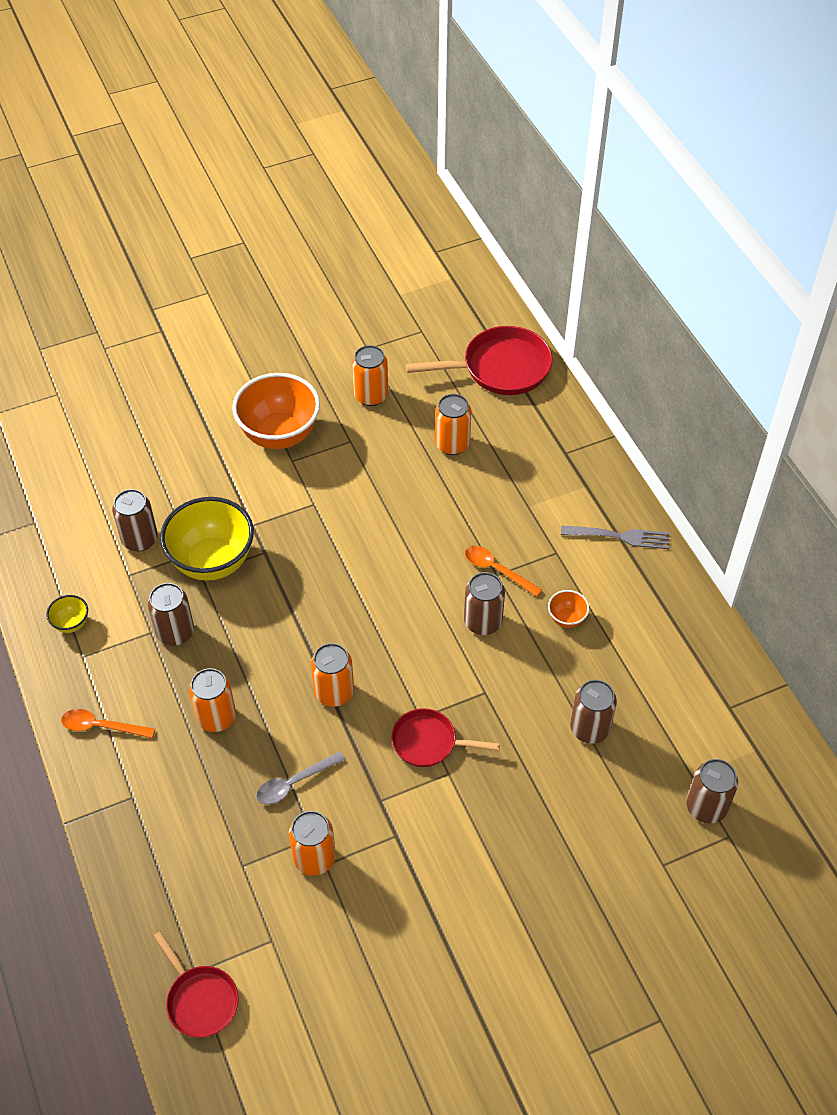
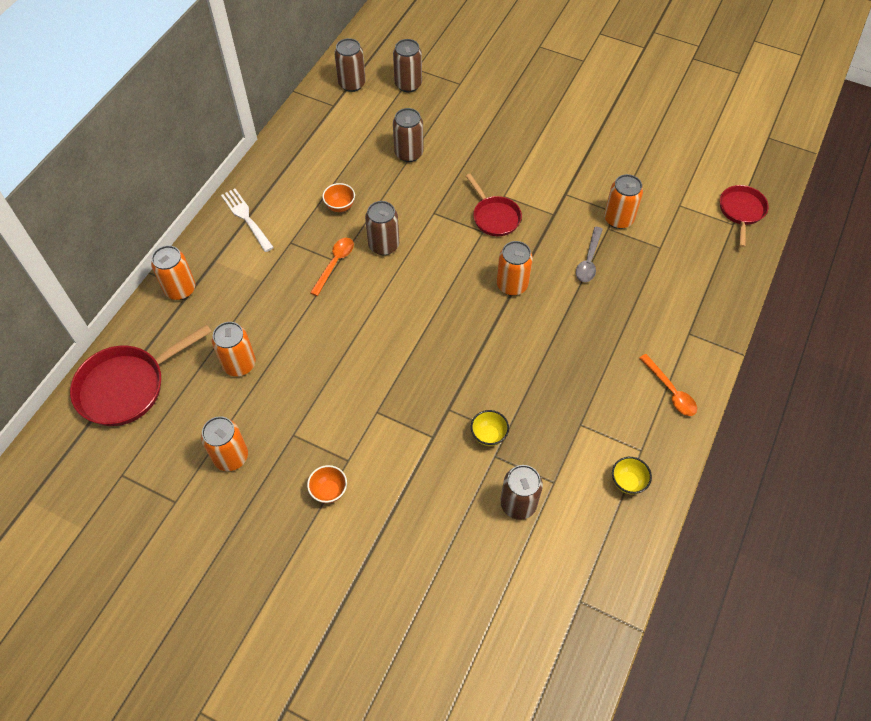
camera: 130 degrees left, 5 degrees up
brown can [148,583,194,646] -> brown can moved to [334,38,366,92]
yellow bowl [160,497,254,581] -> yellow bowl [471,410,509,446], size x0.44
orange can [189,668,236,732] -> orange can moved to [151,245,196,300]
orange bowl [232,373,320,449] -> orange bowl [307,465,347,503], size x0.44
grey spoon [256,751,345,805] -> grey spoon turned 90 degrees clockwise [576,227,603,282]
red pan [406,326,553,395] -> red pan turned 75 degrees counterclockwise [70,324,212,426]
orange spoon [465,546,542,597] -> orange spoon turned 150 degrees counterclockwise [310,238,354,296]
grey fork [561,525,669,549] -> white fork [221,189,274,252]

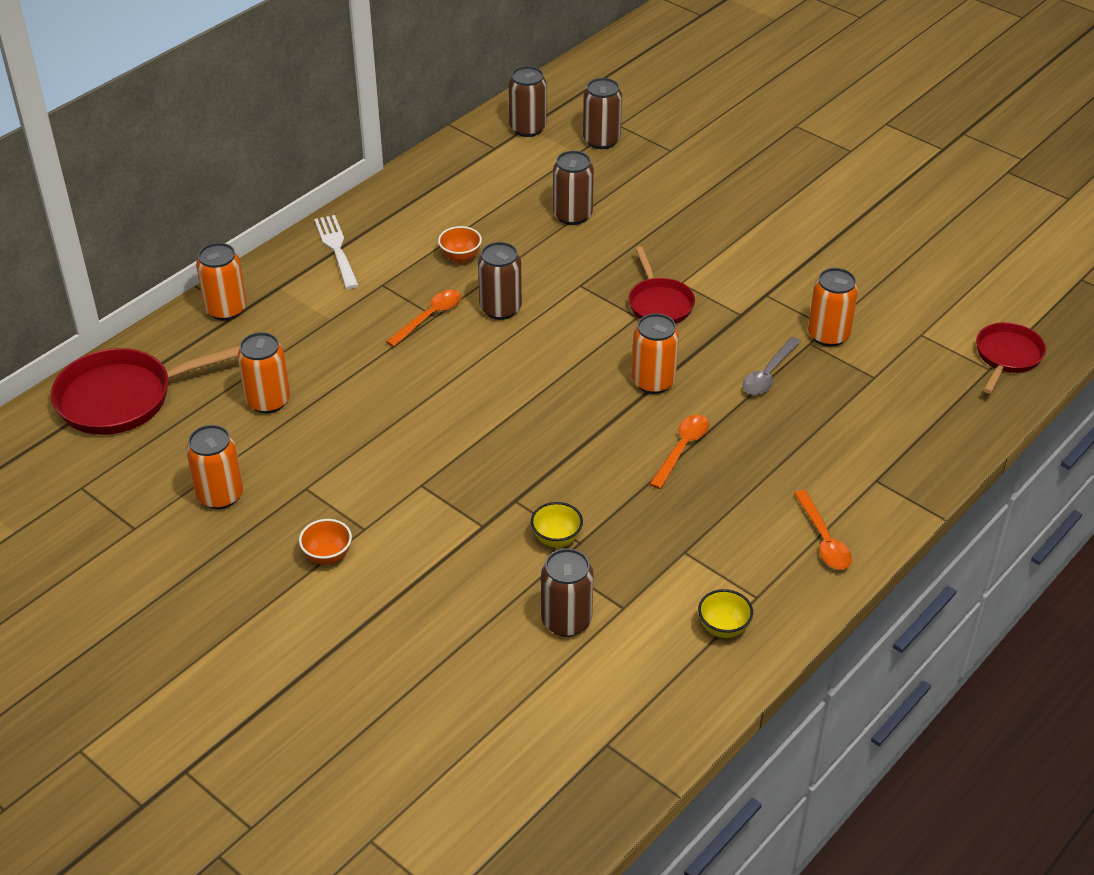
camera: 15 degrees right, 15 degrees down
none -> orange spoon [650,415,709,489]

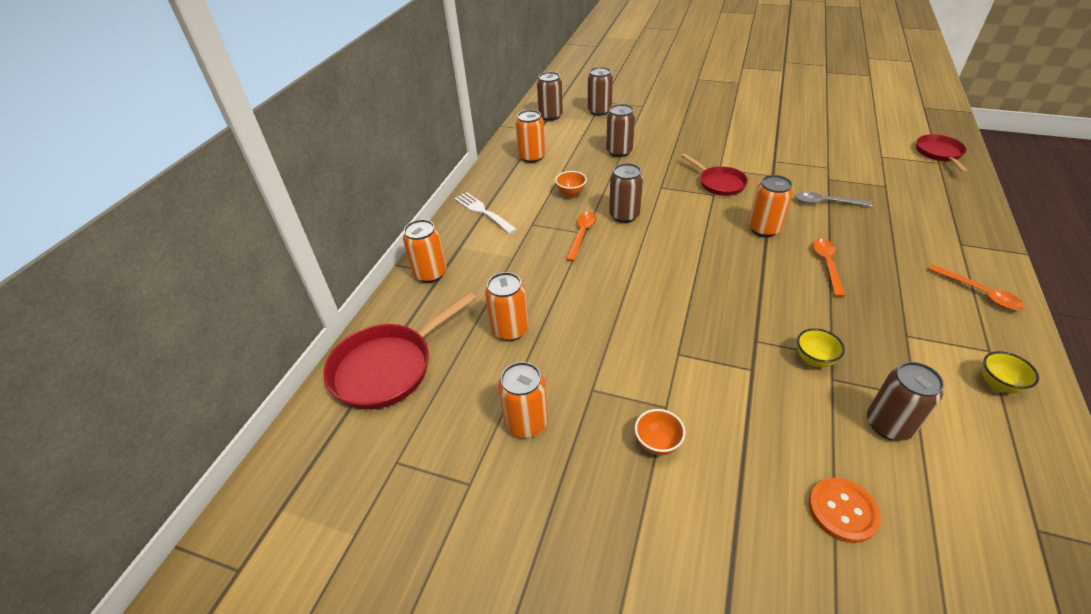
camera: 20 degrees left, 0 degrees up
grey spoon [743,337,801,395] -> grey spoon turned 90 degrees clockwise [795,192,872,207]
orange can [808,268,858,347] -> orange can moved to [516,110,545,163]
none -> orange button [809,478,881,543]

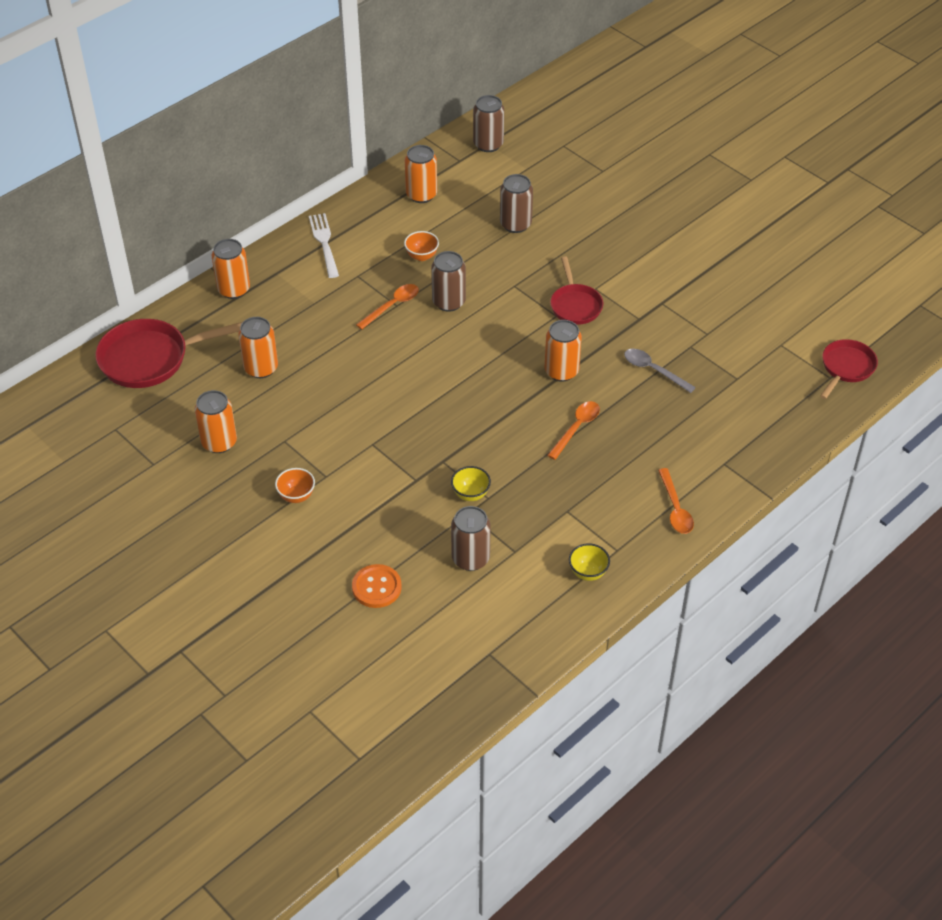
camera: 25 degrees right, 5 degrees up
brown can [588,67,613,116] -> none

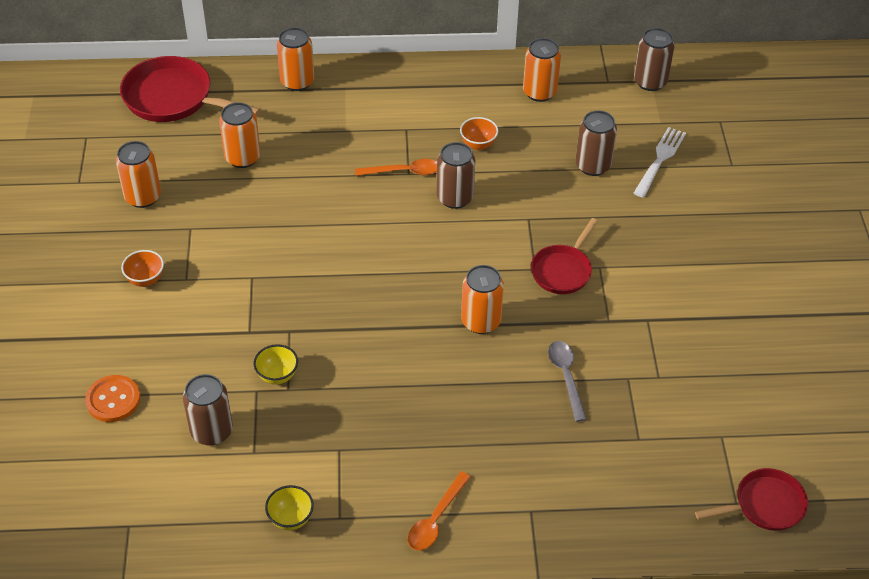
camera: 40 degrees right, 0 degrees up
white fork [309,213,339,278] -> white fork moved to [634,127,686,198]
orange spoon [547,401,600,460] -> none

